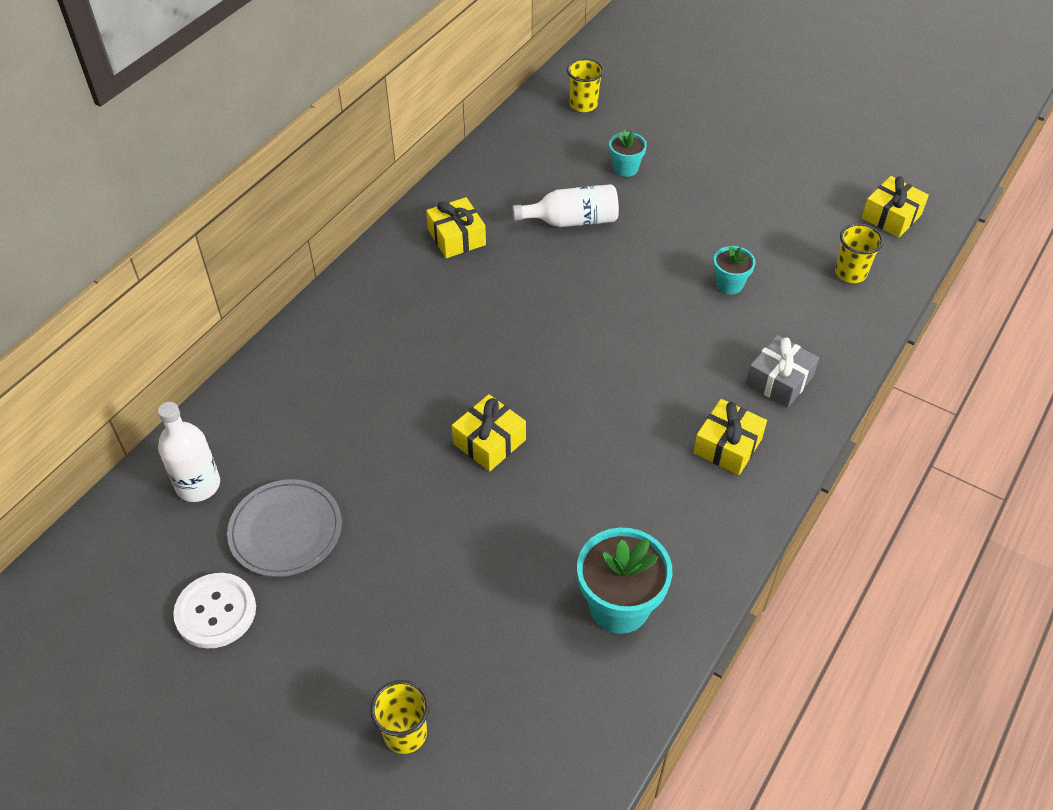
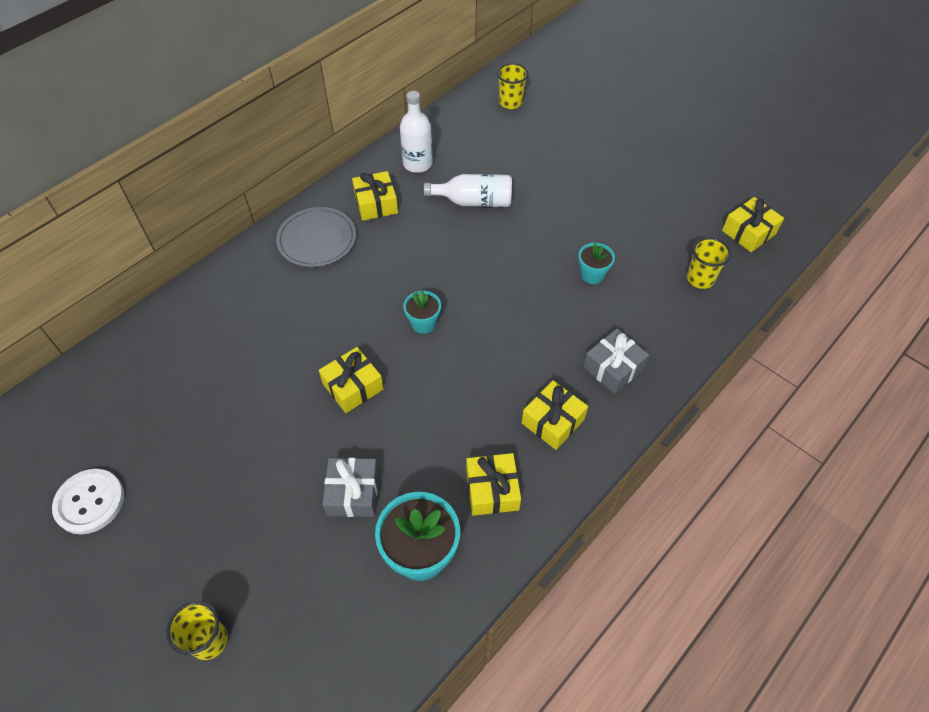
camera: 10 degrees right, 5 degrees up
white bottle [158,402,220,502] -> white bottle moved to [400,91,433,173]
grey plate [227,479,342,577] -> grey plate moved to [276,207,356,267]
turquoise flower pot [609,130,647,177] -> turquoise flower pot moved to [403,290,441,334]
none -> grey gift [322,458,379,517]
none -> yellow gift [466,453,521,516]

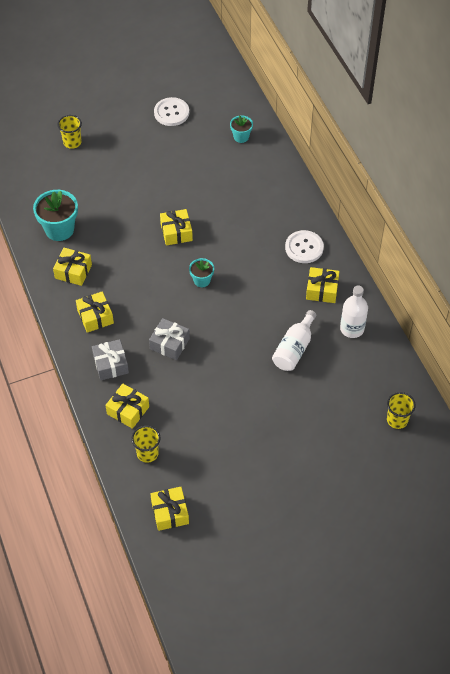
camera: 115 degrees right, 0 degrees up
grey plate [276,207,356,267] -> white button [285,230,324,263]
grey gift [322,458,379,517] -> grey gift moved to [149,318,190,360]
turquoise flower pot [578,243,615,284] -> turquoise flower pot moved to [230,116,253,143]
none -> yellow gift [105,383,149,429]

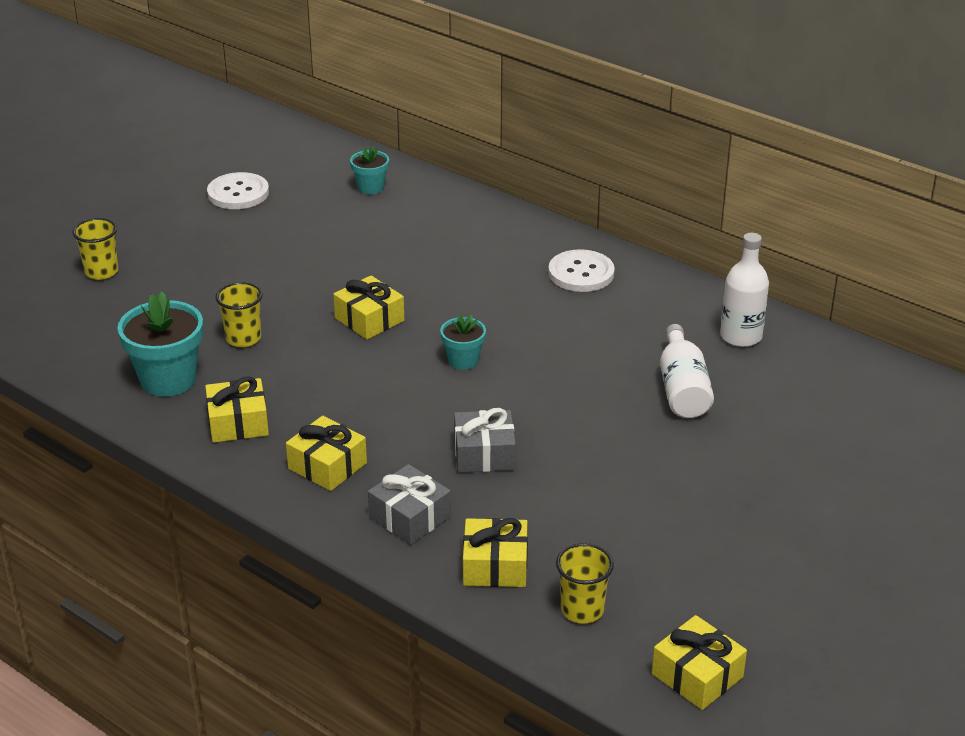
camera: 30 degrees left, 20 degrees down
yellow gift [306,267,340,303] -> none
yellow cup [387,392,416,429] -> yellow cup moved to [215,282,263,347]

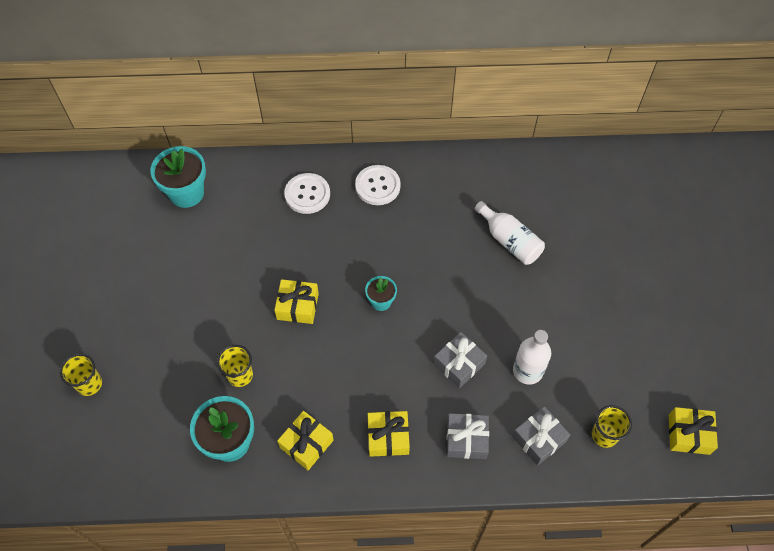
camera: 40 degrees left, 25 degrees up
white button [207,172,269,209] -> white button moved to [284,173,330,214]
turquoise flower pot [350,145,389,194] -> turquoise flower pot [150,146,206,208], size x1.79
yellow gift [463,518,528,587] -> grey gift [512,406,570,466]
white bottle [720,233,769,347] -> white bottle moved to [513,330,551,385]

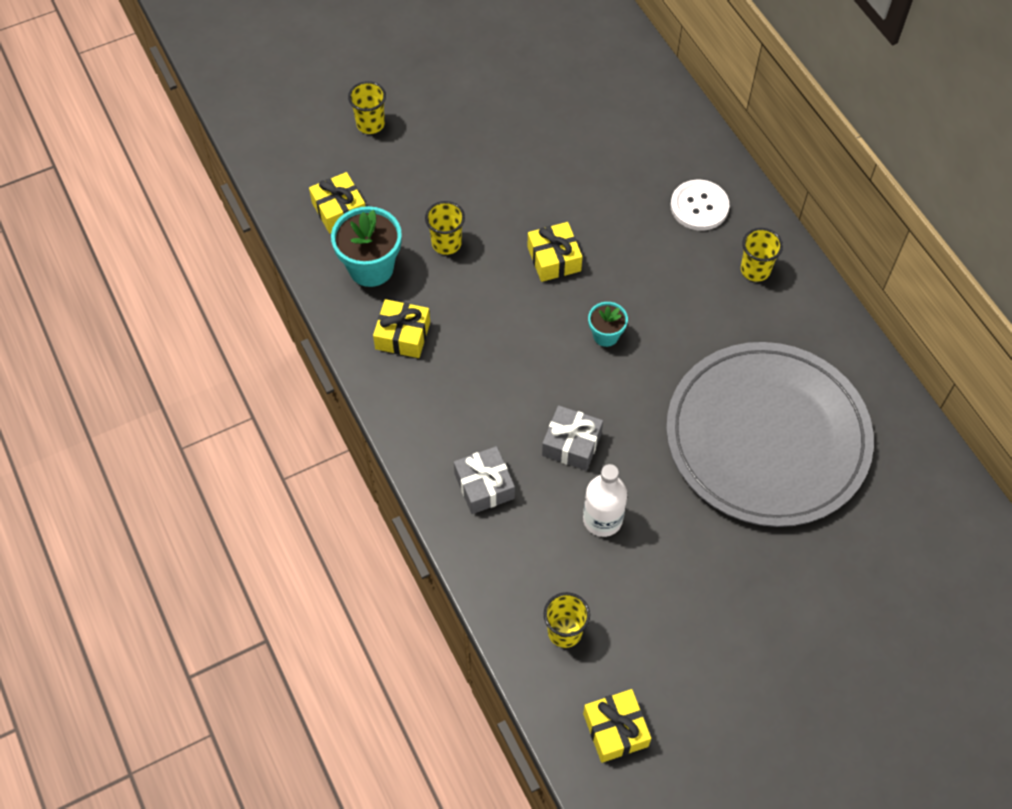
camera: 65 degrees right, 0 degrees up
turquoise flower pot [150,146,206,208] -> none
white button [355,165,401,205] -> yellow cup [741,228,783,282]
yellow gift [368,411,410,457] -> yellow gift moved to [309,172,366,234]
white bottle [474,201,545,265] -> grey plate [666,342,874,527]
grey gift [512,406,570,466] -> none

